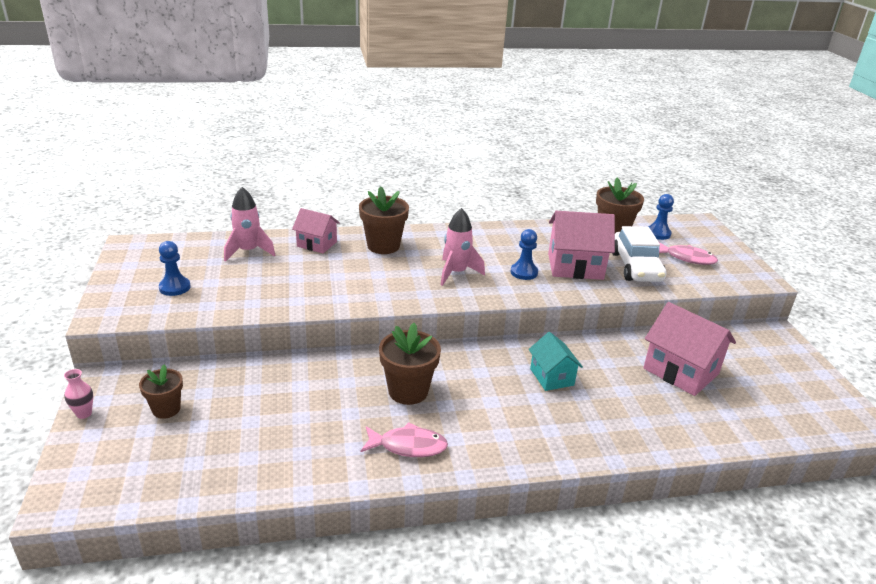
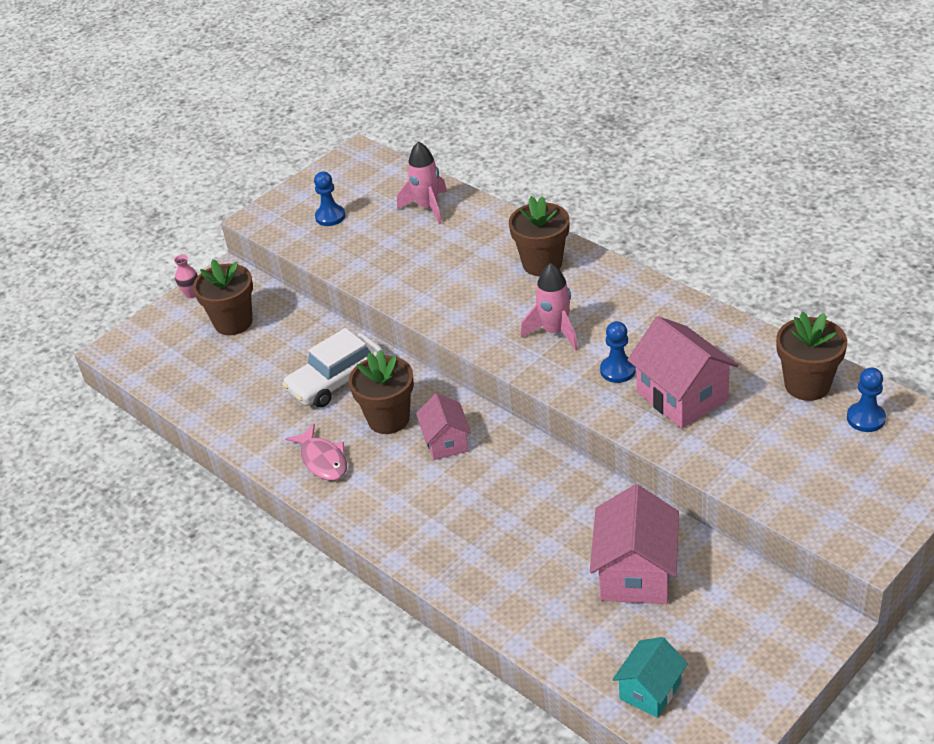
camera: 60 degrees right, 10 degrees up
brown flower pot [139,364,183,419] -> brown flower pot [193,259,253,335], size x1.58
pink house [292,208,340,253] -> pink house moved to [416,393,471,460]
turquoise house [528,332,583,391] -> turquoise house moved to [612,637,688,718]
white car [612,226,666,282] -> white car moved to [282,328,383,408]
pink fish [659,242,718,265] -> none

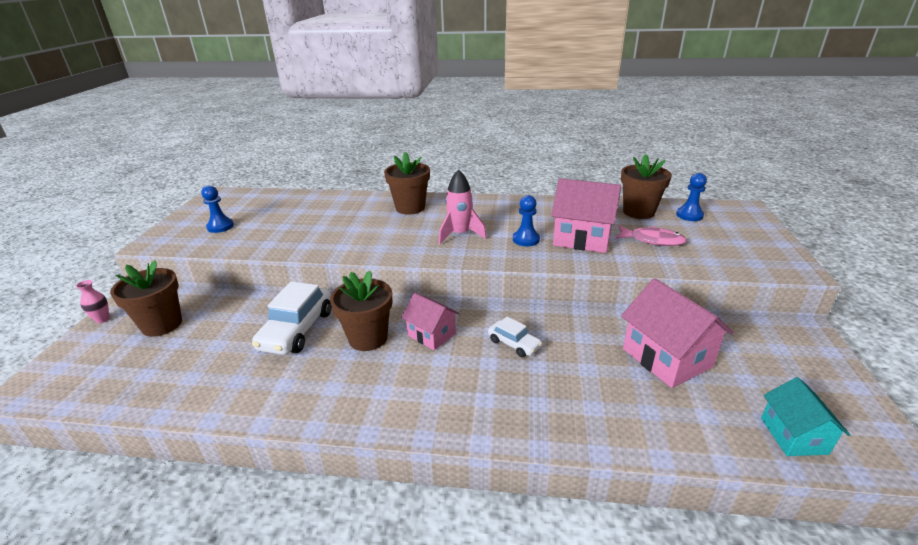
camera: 40 degrees left, 10 degrees down
pink fish [285,424,347,481] -> pink fish moved to [616,225,687,246]
pink rocket [397,141,447,224] -> none
none -> white car [488,317,542,357]

